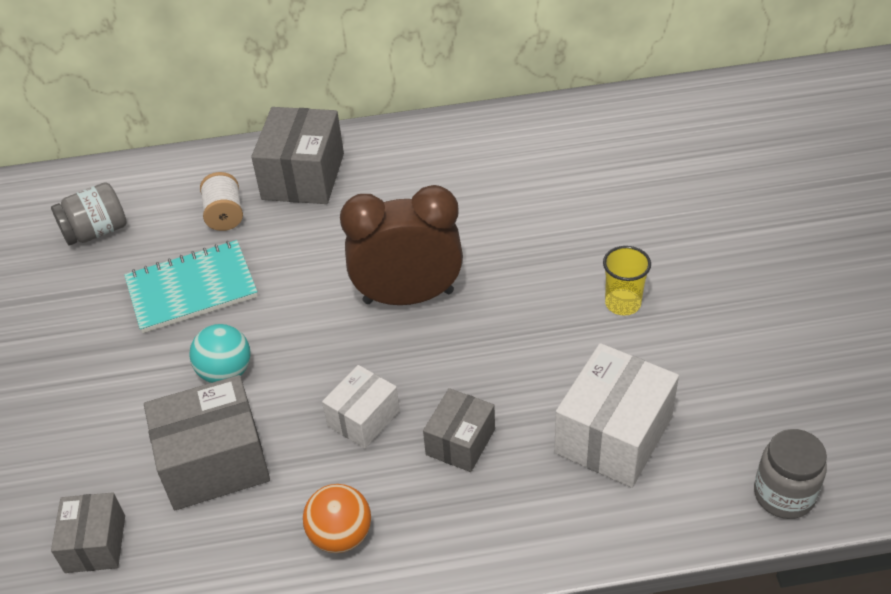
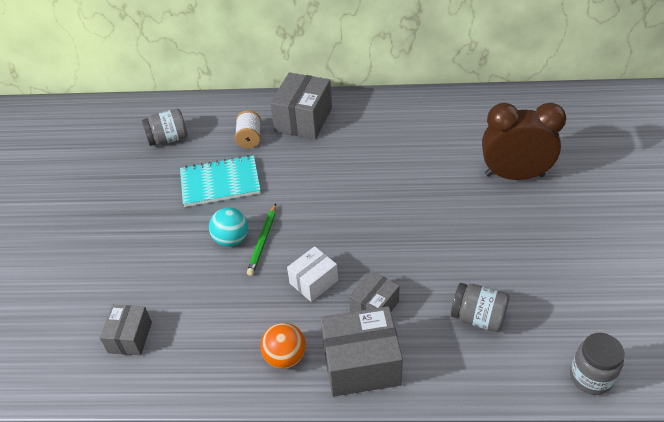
camera: 10 degrees right, 0 degrees up
grey box [144,375,270,510] -> grey box moved to [320,306,403,397]
brown clock [340,185,463,305] -> brown clock moved to [482,103,566,180]
white box [554,343,679,488] -> grey jar [451,283,510,332]
yellow cup [603,246,651,316] -> none
none -> green pencil [247,204,276,276]

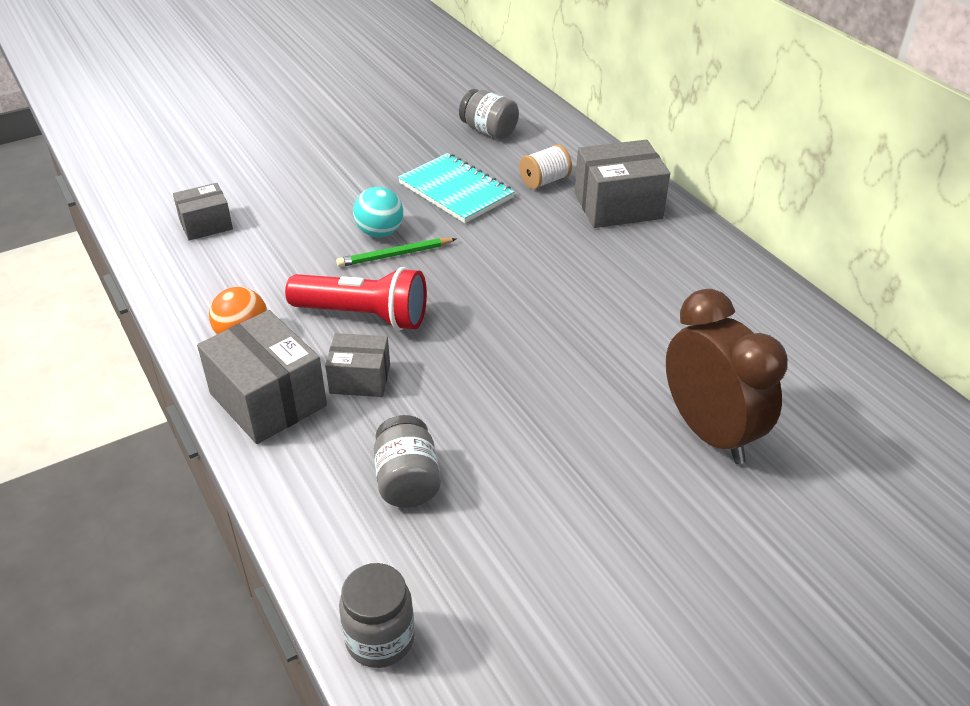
camera: 55 degrees right, 5 degrees down
white box [287,246,338,302] -> red flashlight [285,267,427,331]

